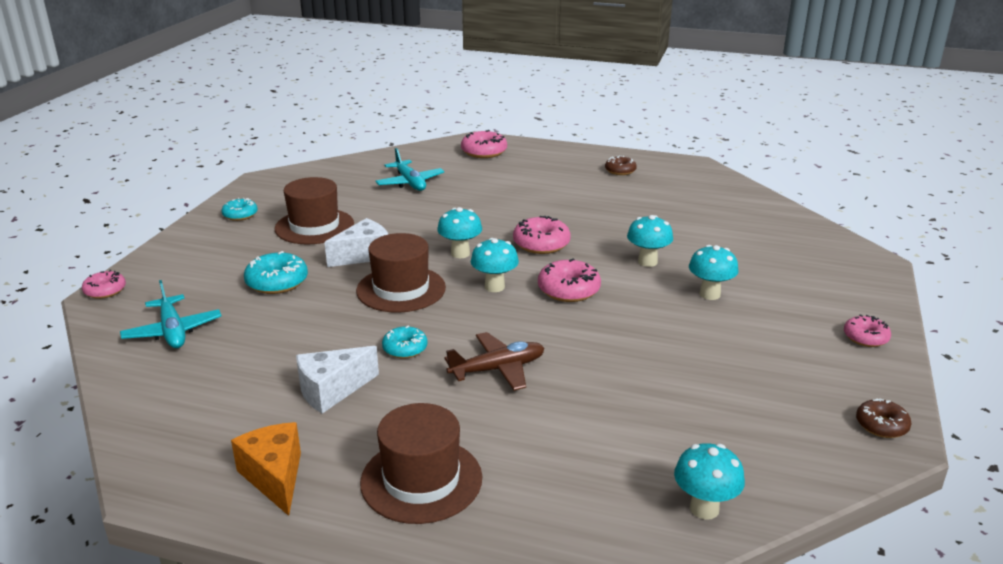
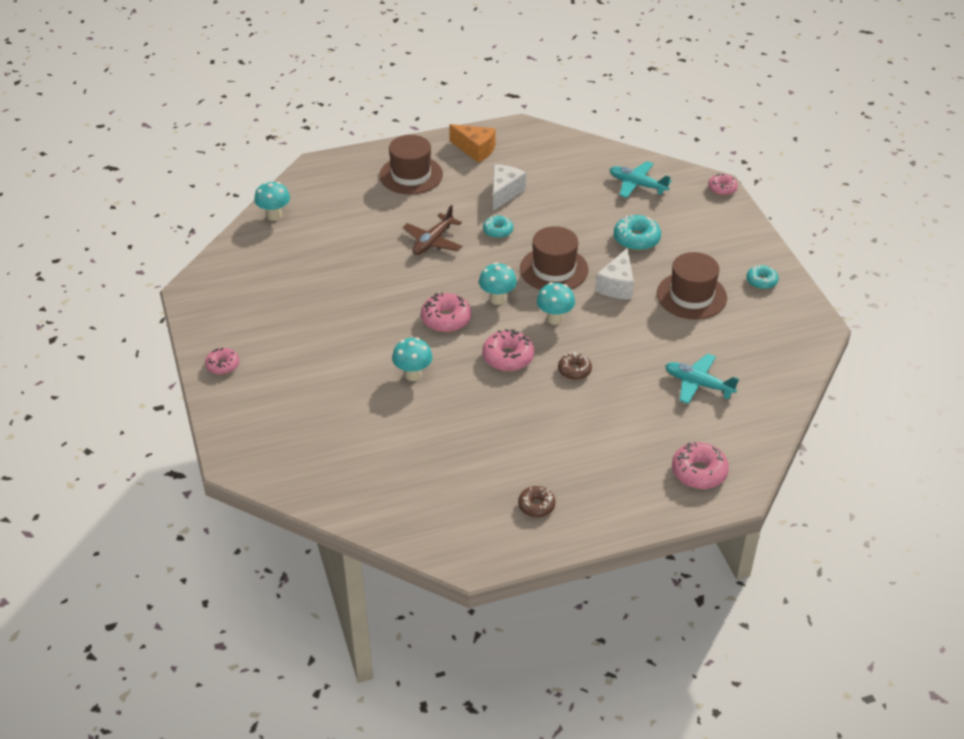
camera: 145 degrees right, 15 degrees up
turquoise mushroom [689,245,738,300] -> none
brown donut [856,398,911,438] -> brown donut moved to [558,352,592,380]

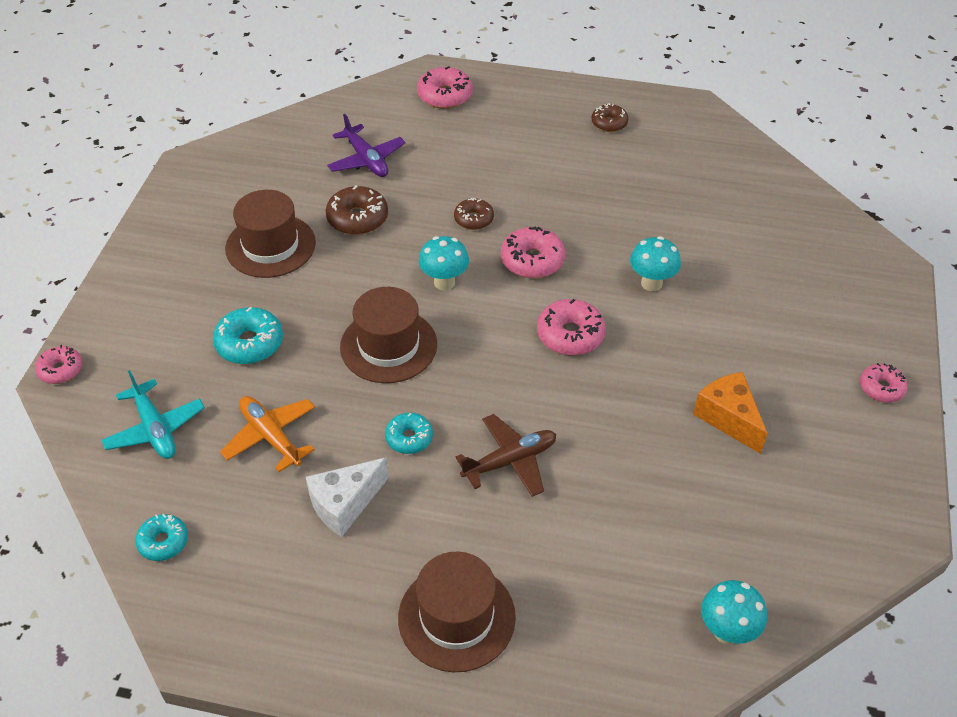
camera: 150 degrees left, 5 degrees up
orange cheese [449,124,496,163] -> orange cheese moved to [693,372,768,454]
turquoise mushroom [479,262,517,305] -> none
white cheese [595,248,634,299] -> none
turquoise plane [665,353,739,404] -> purple plane [327,114,405,177]
turquoise donut [746,265,779,289] -> turquoise donut moved to [135,514,188,561]
none -> orange plane [220,396,315,472]
none -> brown donut [326,185,388,235]

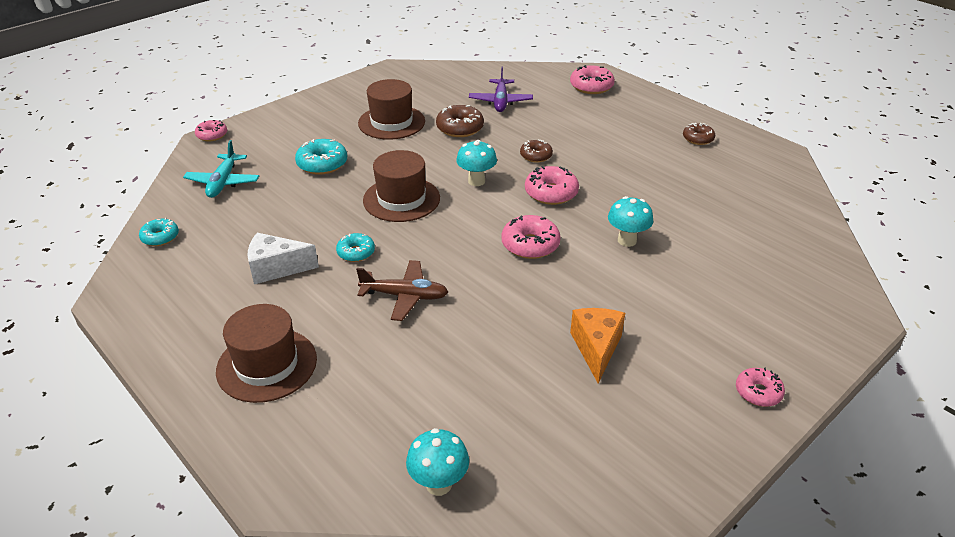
camera: 35 degrees right, 10 degrees down
orange plane [220,396,315,472] -> none

